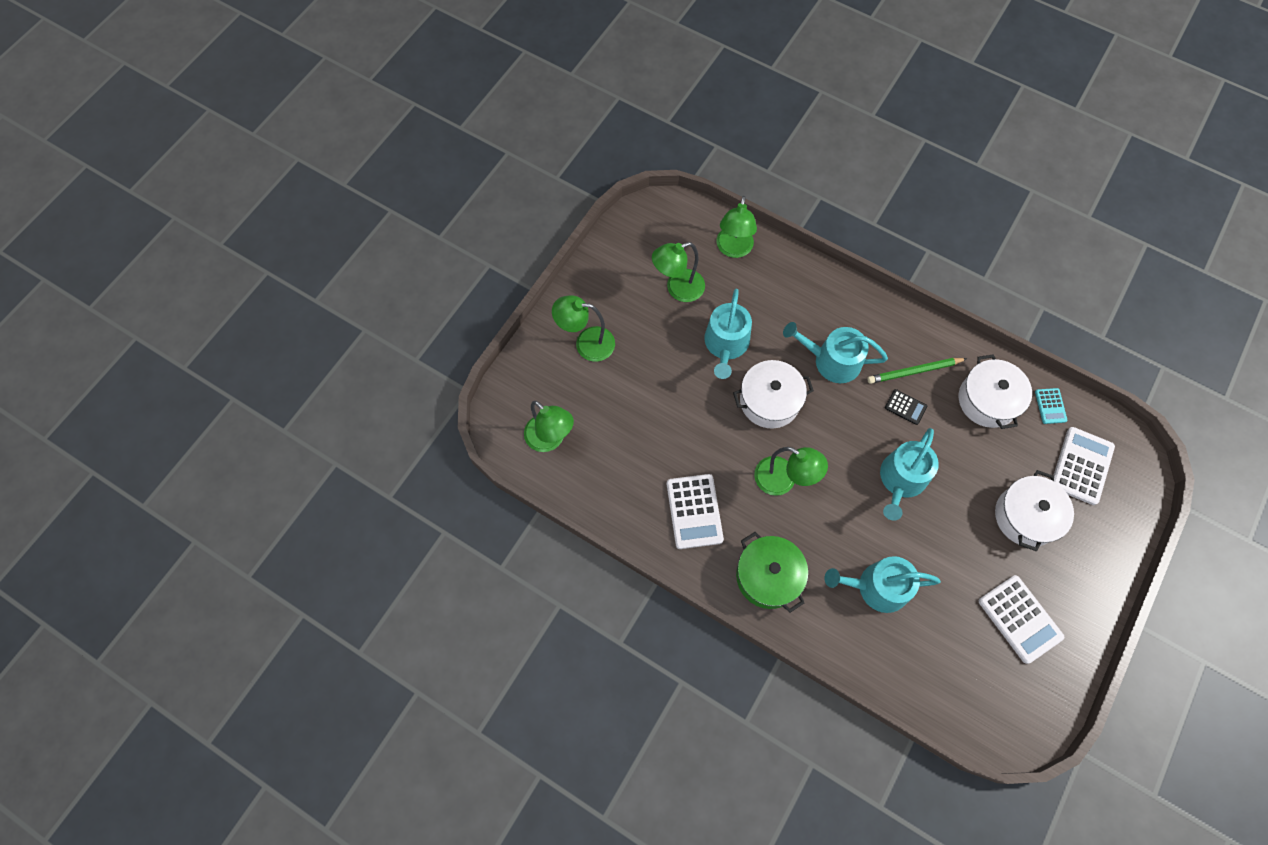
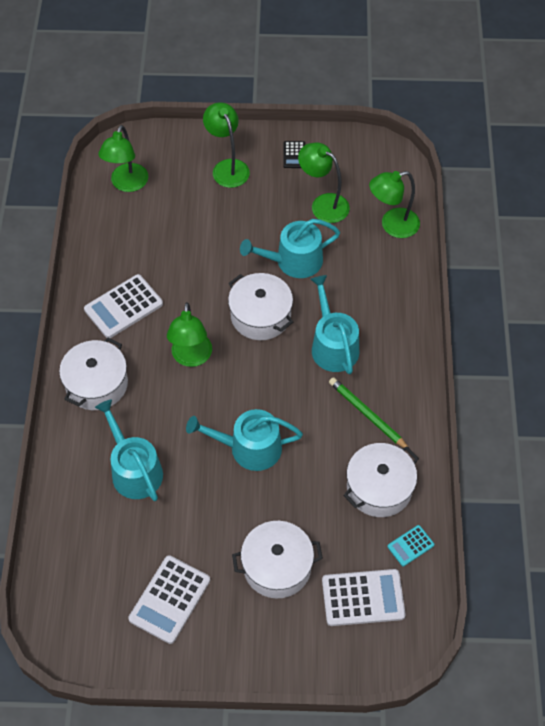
camera: 60 degrees right, 10 degrees down
green pot [736,532,808,613] -> white pot [59,338,128,410]
black calculator [885,389,927,425] -> black calculator moved to [283,141,305,168]

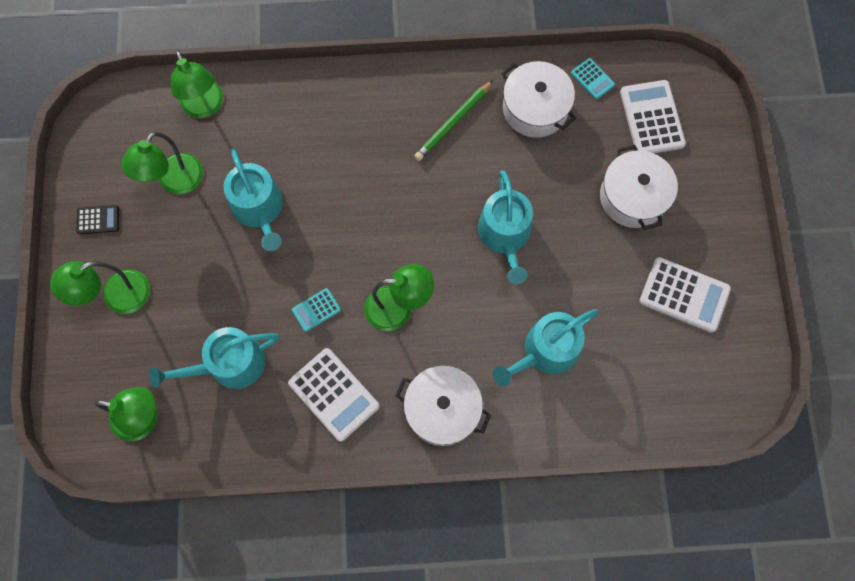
camera: 95 degrees left, 15 degrees up
white pot [228,273,293,340] -> none
turquoise watering can [310,275,359,375] -> turquoise watering can moved to [149,327,279,389]
none -> turquoise calculator [292,288,341,332]

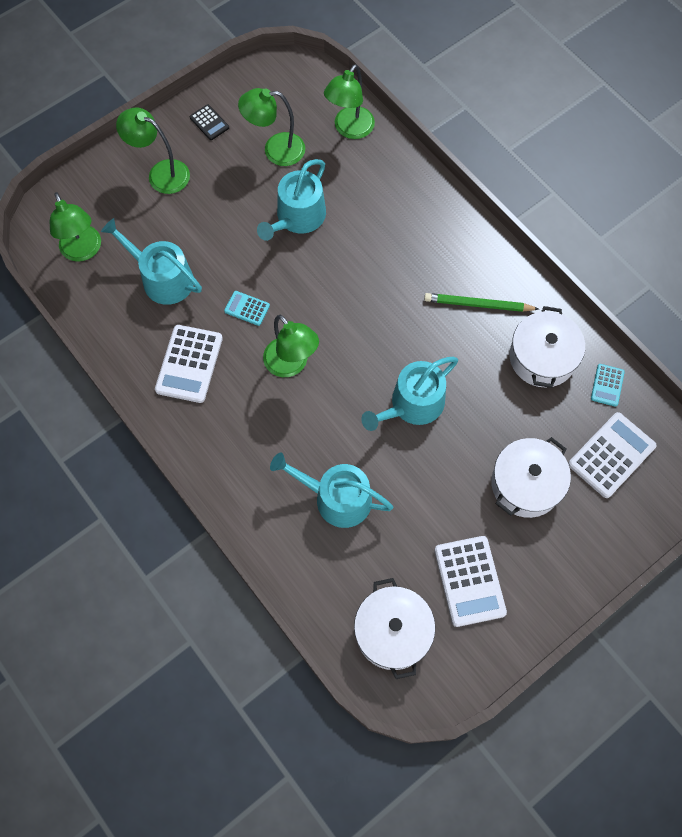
camera: 55 degrees right, 5 degrees down
white pot [395,365,491,446] -> white pot moved to [354,578,435,679]

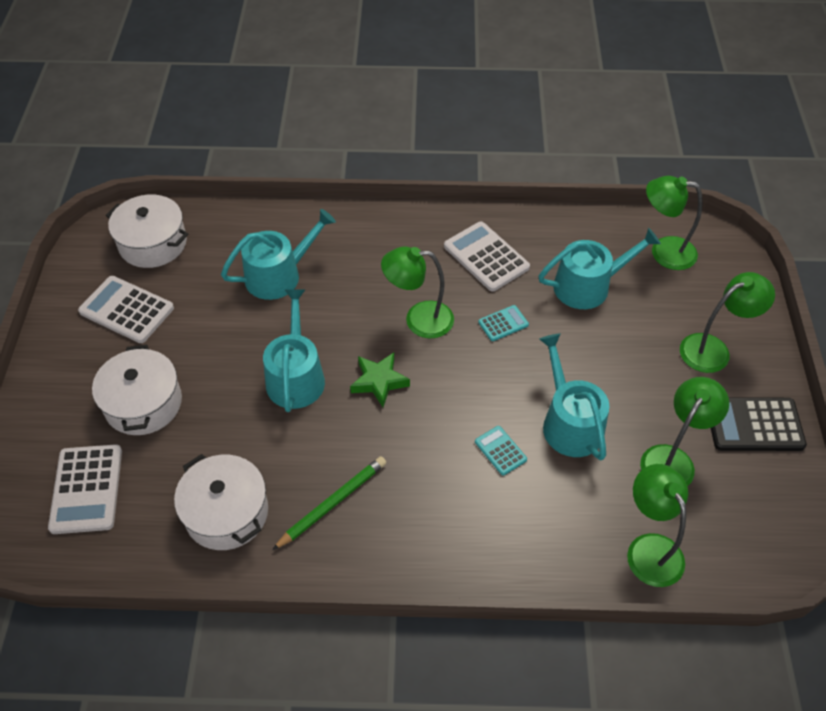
camera: 130 degrees right, 15 degrees down
black calculator [190,104,229,140] -> black calculator [711,397,807,451], size x1.88
turquoise calculator [591,364,625,407] -> turquoise calculator moved to [475,426,527,475]
none -> green star [350,353,410,407]

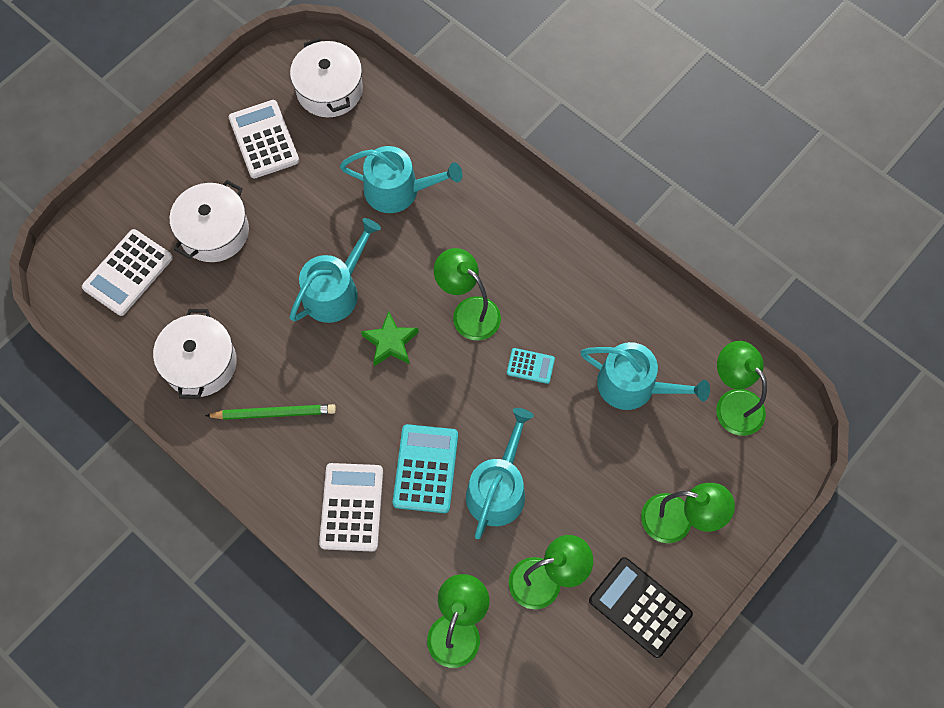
camera: 40 degrees right, 15 degrees up
white calculator [444,222,530,292] -> white calculator moved to [319,463,383,552]
turquoise calculator [475,426,527,475] -> turquoise calculator [393,424,458,513], size x1.88

